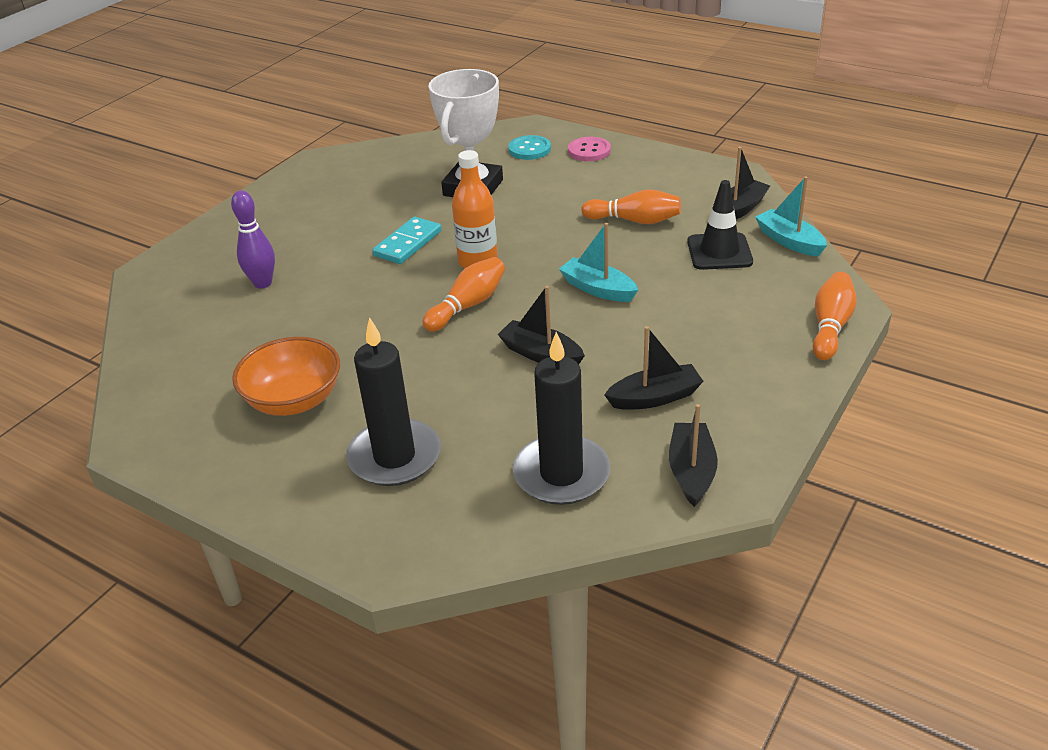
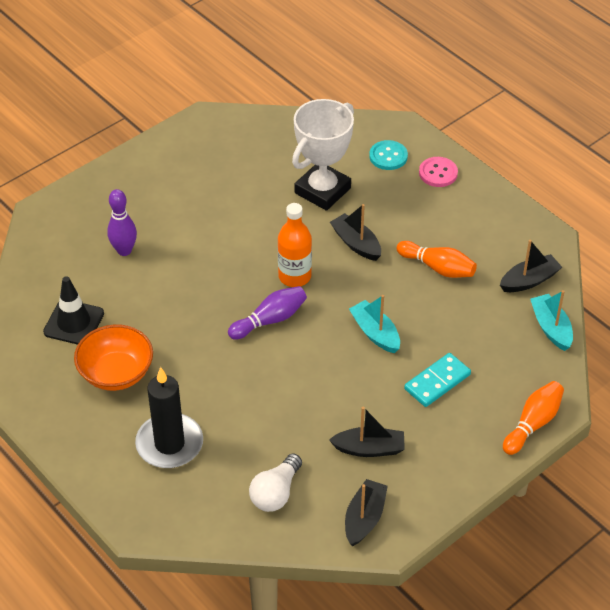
camera: 15 degrees right, 10 degrees up
turquoise domino [372,217,442,264] -> turquoise domino moved to [404,353,471,407]
orange bowling pin [422,257,505,332] -> purple bowling pin [228,286,307,340]
black boat [498,286,585,365] -> black boat moved to [330,204,381,261]
black candle [513,332,610,505] -> white light bulb [249,453,302,512]
black traffic cone [687,180,753,270] -> black traffic cone moved to [43,276,104,345]

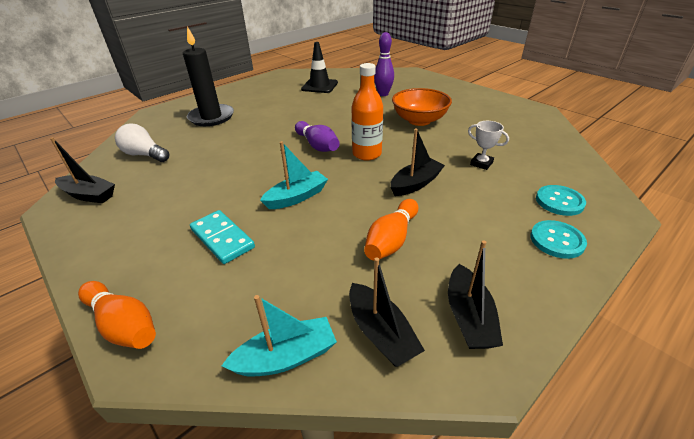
camera: 90 degrees right, 10 degrees down
orange bowl [74,325,153,391] -> orange bowl moved to [392,88,452,126]
white trophy [292,99,354,211] -> white trophy [468,121,509,170], size x0.43
black boat [329,407,405,457] -> black boat moved to [448,240,503,349]
pink button [419,157,458,187] -> turquoise button [530,220,587,259]

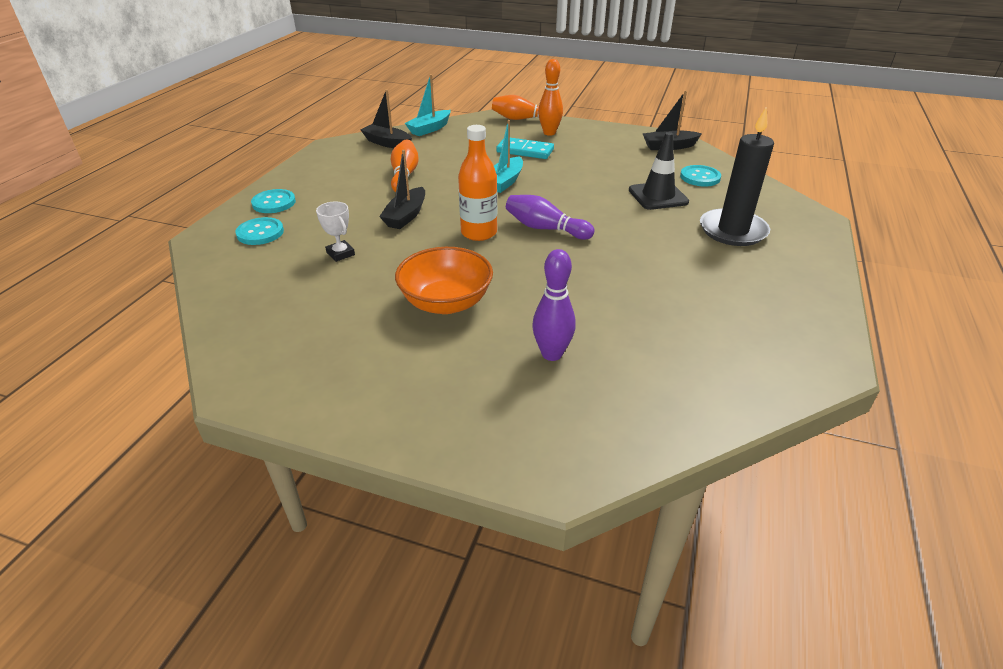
camera: 150 degrees right, 0 degrees up
white light bulb [115,123,169,162] -> turquoise button [680,165,721,186]
black traffic cone [301,42,338,93] -> black traffic cone moved to [629,132,689,210]
black boat [448,240,503,349] -> none
white trophy [468,121,509,170] -> white trophy turned 45 degrees clockwise [316,201,355,262]
none -> orange bowling pin [538,59,563,136]

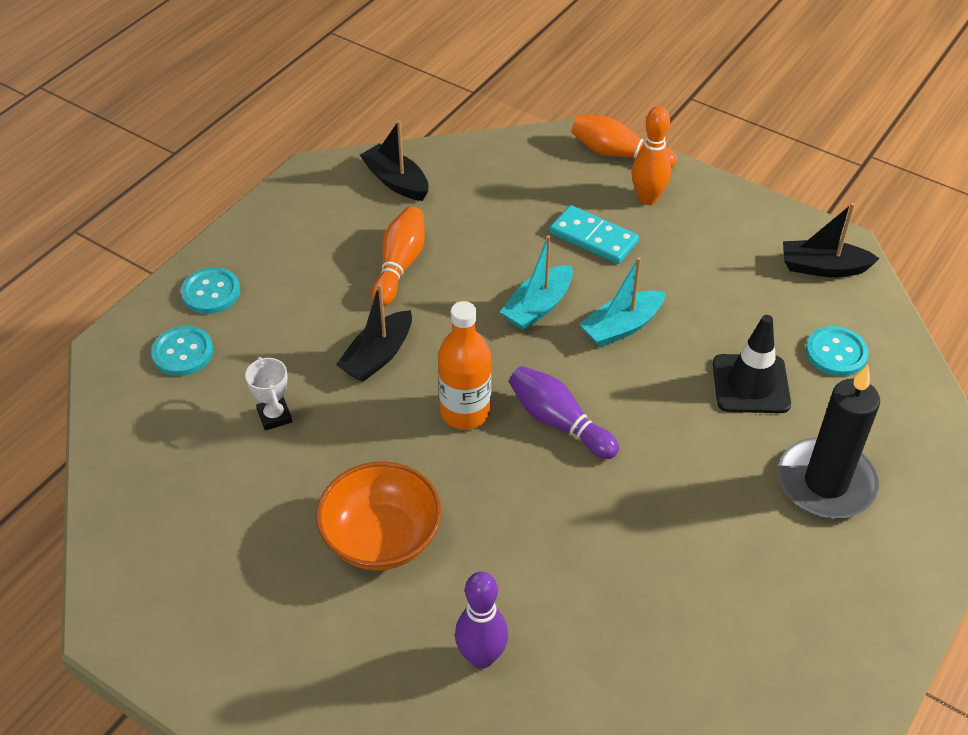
camera: 15 degrees right, 10 degrees up
turquoise boat [405,74,451,136] -> turquoise boat moved to [579,257,665,347]

